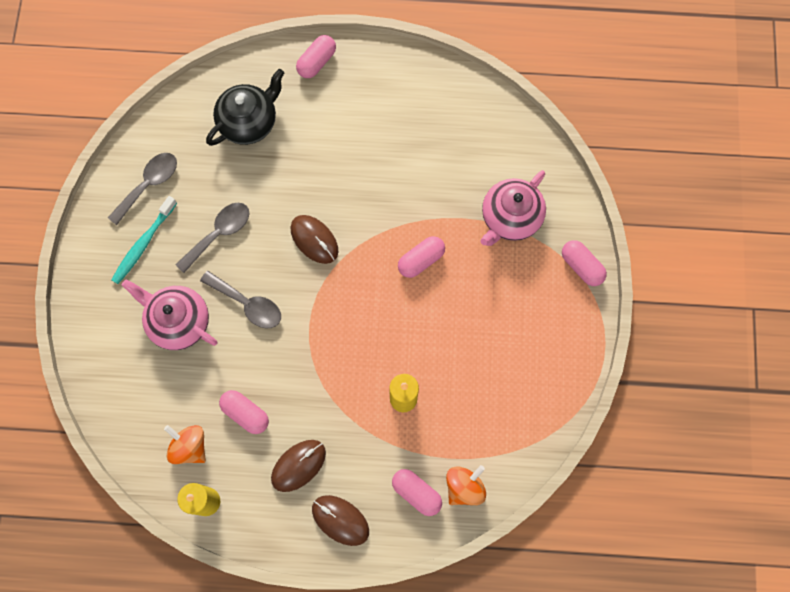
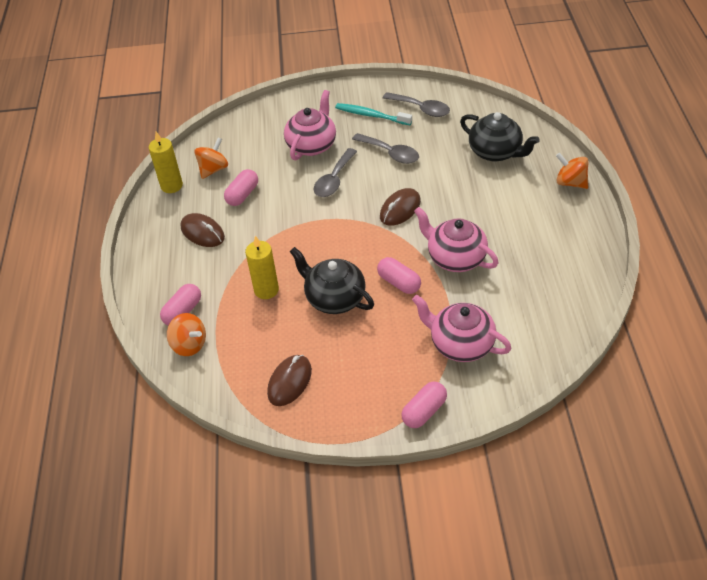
camera: 85 degrees right, 25 degrees down
pink capsule [296,35,336,78] -> orange spinning top [556,153,588,189]
brown mouse [312,495,369,546] -> brown mouse moved to [267,355,312,406]
none -> black teapot [290,247,374,314]
none -> pink teapot [414,207,499,272]

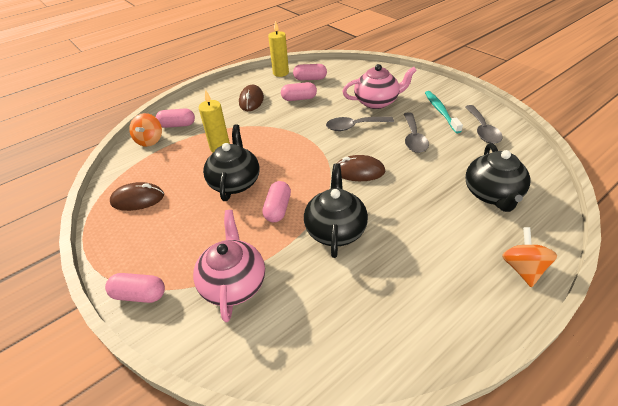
camera: 55 degrees right, 5 degrees down
orange spinning top [194,137,228,179] -> pink capsule [293,64,327,80]
pink teapot [414,207,499,272] -> black teapot [304,163,368,258]

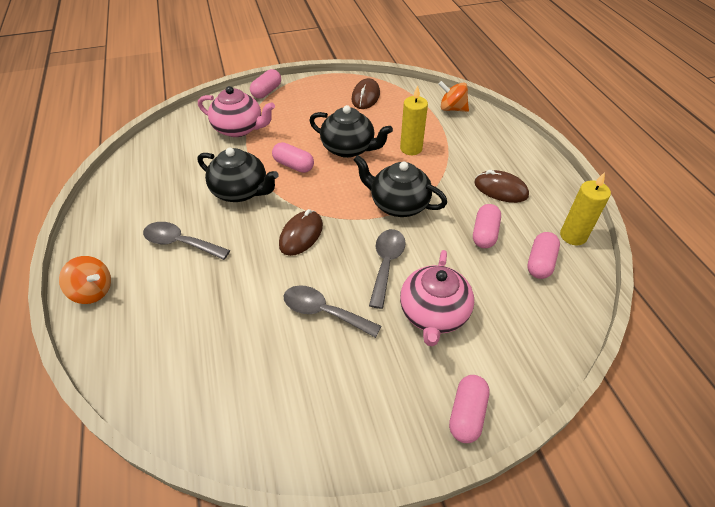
camera: 110 degrees right, 5 degrees up
pink capsule [156,108,195,128] -> pink capsule moved to [449,375,490,443]
turquoise toothbrush [425,91,463,133] -> none
grey spoon [465,105,503,144] -> grey spoon moved to [143,222,230,260]
black teapot [465,143,530,212] -> black teapot moved to [353,155,447,217]

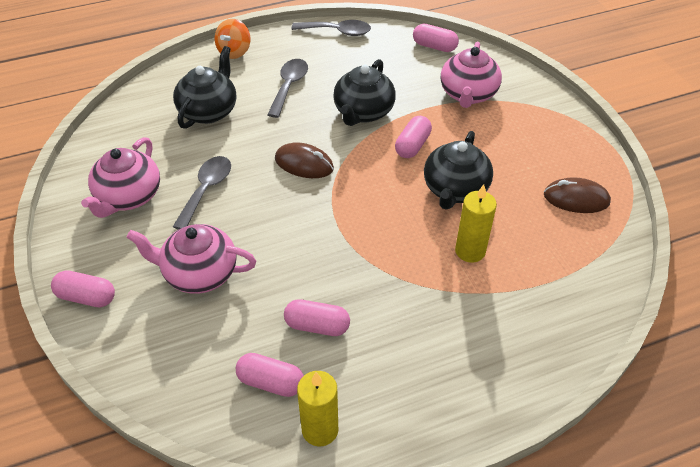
camera: 85 degrees right, 0 degrees up
pink capsule [250,69,281,99] -> pink capsule moved to [413,24,459,52]
black teapot [353,155,447,217] -> black teapot moved to [173,46,237,129]
grey spoon [369,229,406,309] -> grey spoon moved to [292,20,371,36]
orange spinning top [438,81,469,112] -> none
brown mouse [474,170,529,203] -> none
none -> pink teapot [81,137,160,218]

